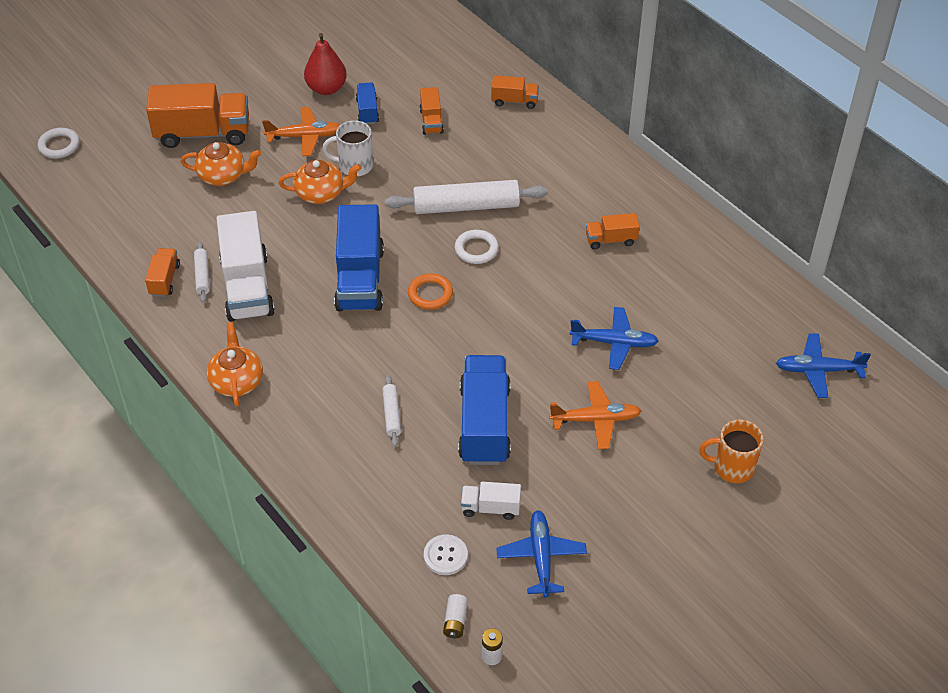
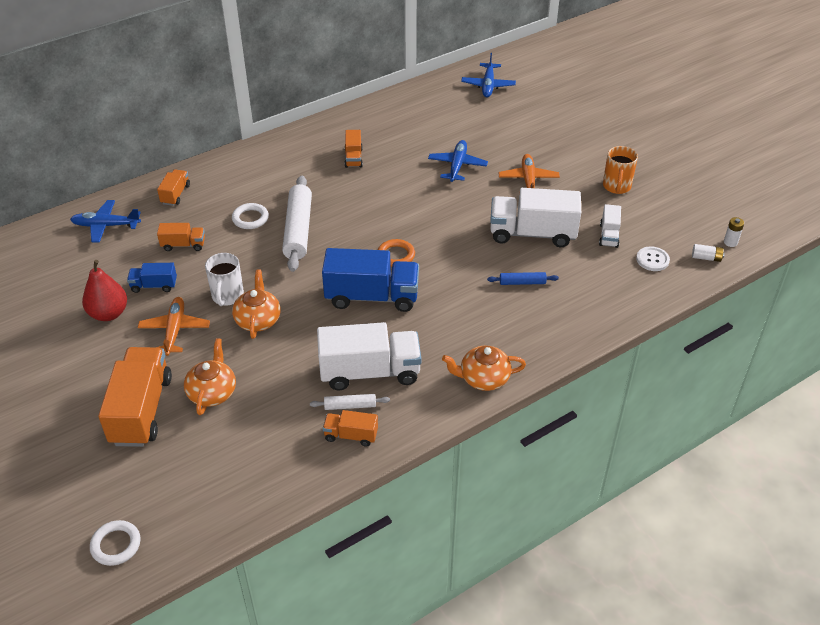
camera: 85 degrees left, 5 degrees down
white rolling pin [382,375,401,447] -> blue rolling pin [487,272,559,285]
white ring [455,230,499,264] -> white ring moved to [232,203,269,229]
blue truck [458,355,511,465] -> white truck [490,188,581,247]
blue plane [496,510,587,598] -> blue plane moved to [70,200,141,243]
orange mug [699,420,763,483] -> orange mug moved to [603,146,638,194]

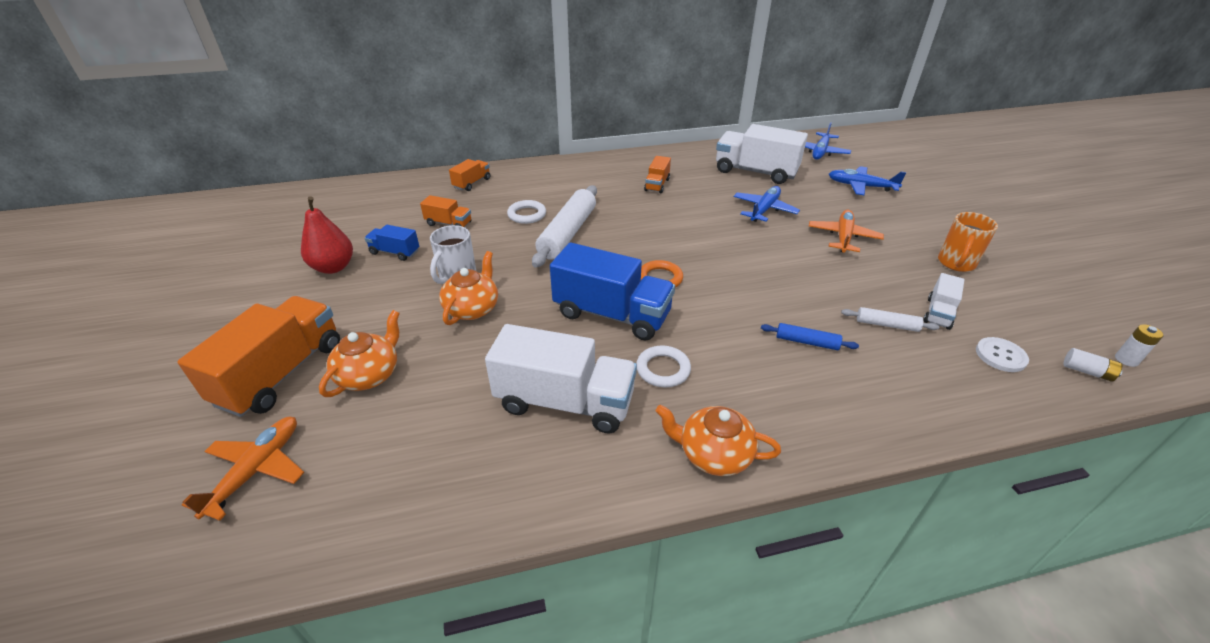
camera: 20 degrees right, 5 degrees down
blue plane [70,200,141,243] -> blue plane moved to [829,166,906,195]
white ring [90,520,141,566] -> white ring moved to [636,345,691,387]
orange plane [138,297,210,356] -> orange plane moved to [182,417,304,521]
white rolling pin [310,394,390,410] -> white rolling pin moved to [841,307,939,332]
orange truck [323,410,378,447] -> none
white truck [490,188,581,247] -> white truck moved to [716,124,808,184]

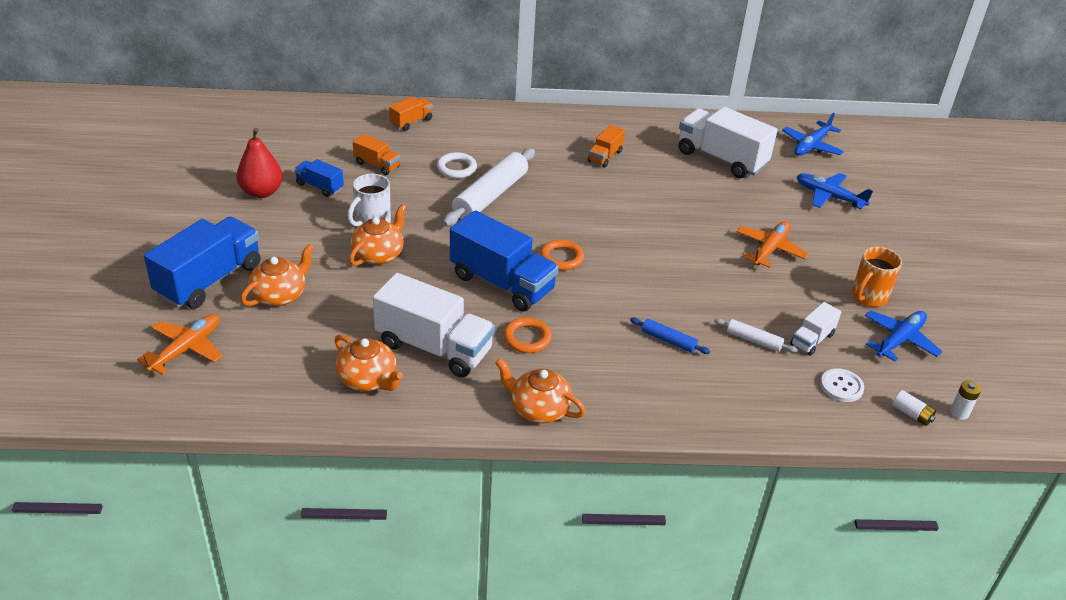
camera: 10 degrees right, 0 degrees up
orange truck [177,296,340,417] -> blue truck [144,217,261,309]
white ring [636,345,691,387] -> orange ring [503,317,552,353]
blue plane [734,186,800,222] -> blue plane moved to [865,310,943,361]
none -> orange teapot [334,334,403,391]

